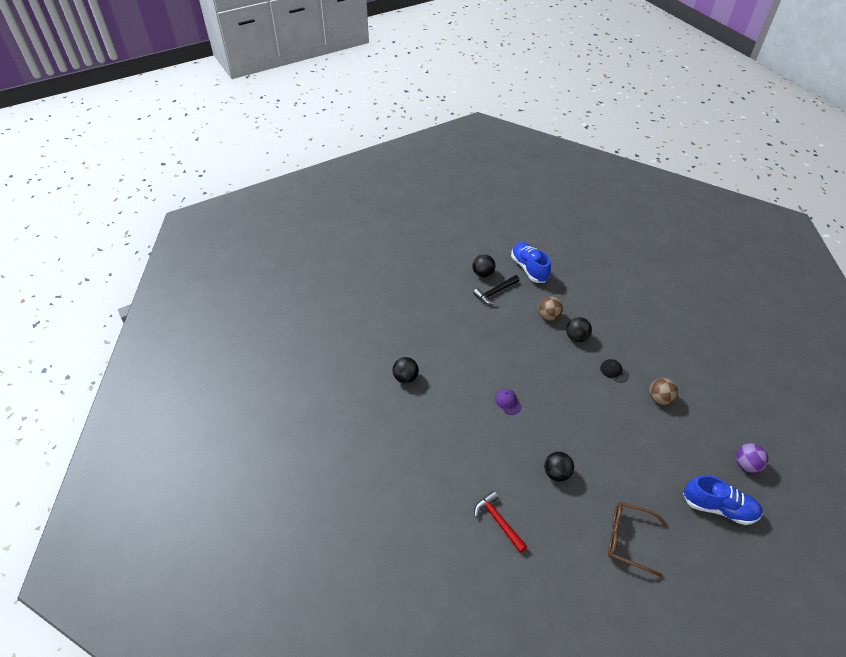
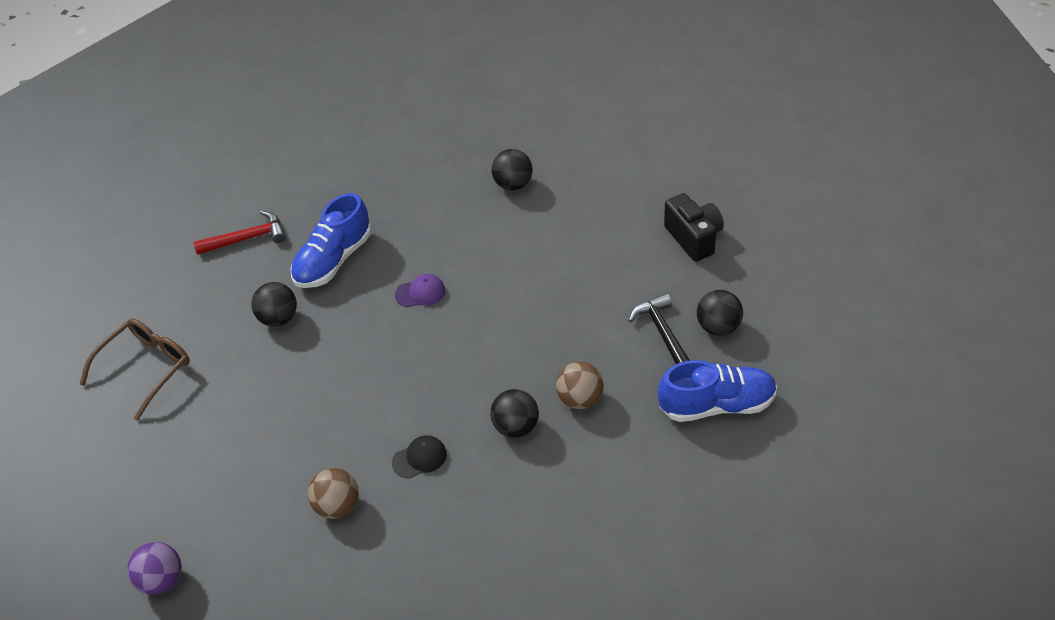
camera: 110 degrees right, 0 degrees up
blue shoe [683,475,763,525] -> blue shoe moved to [290,193,371,288]
none -> black camera [664,193,724,262]

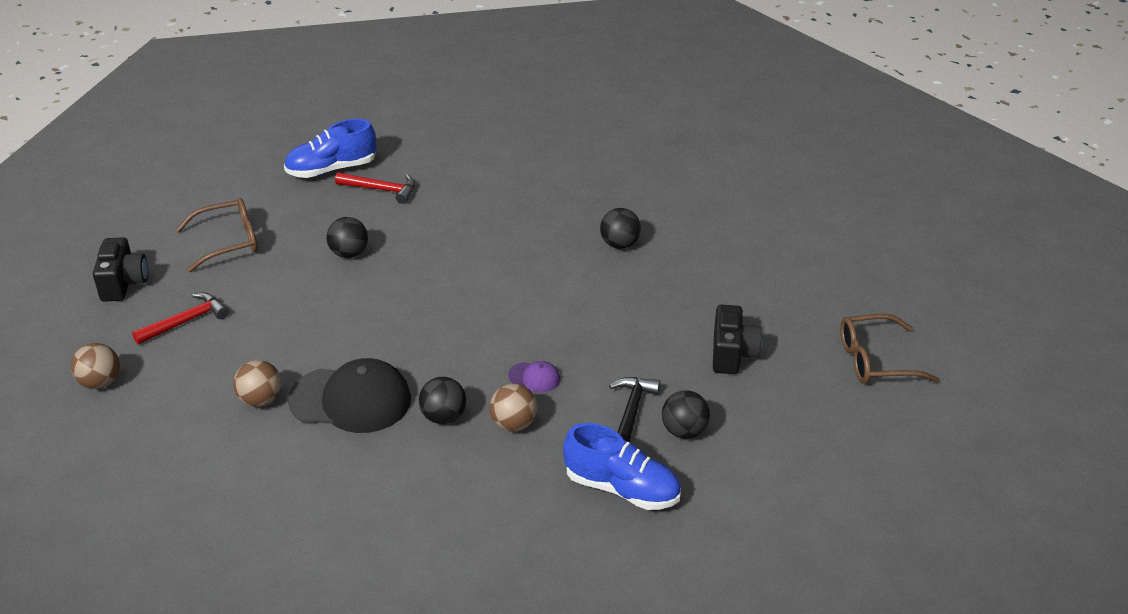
camera: 30 degrees right, 10 degrees down
purple ball [127,542,181,595] -> brown ball [71,343,120,389]
blue shoe [290,193,371,288] -> blue shoe moved to [284,119,376,178]
black cap [392,435,447,479] -> black cap [288,358,411,433], size x2.28
purple cap [395,274,445,307] -> purple cap moved to [509,361,560,393]
none -> black camera [93,237,148,302]
none -> red hammer [132,292,229,345]
none -> brown glasses [840,314,939,384]

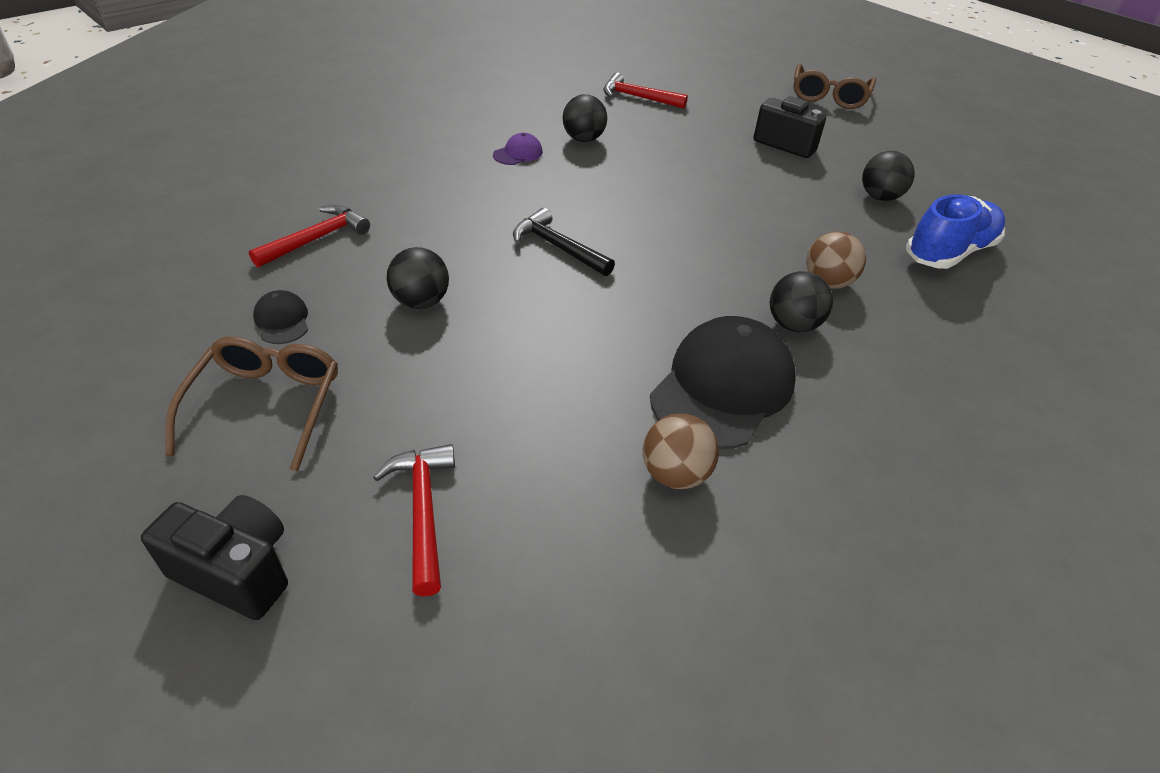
camera: 65 degrees left, 5 degrees up
brown ball [71,343,120,389] -> none
blue shoe [284,119,376,178] -> none
purple cap [509,361,560,393] -> purple cap moved to [493,133,543,165]
black hammer [609,377,660,442] -> black hammer moved to [513,208,615,276]
none -> black cap [253,290,308,344]
none -> red hammer [603,73,688,109]

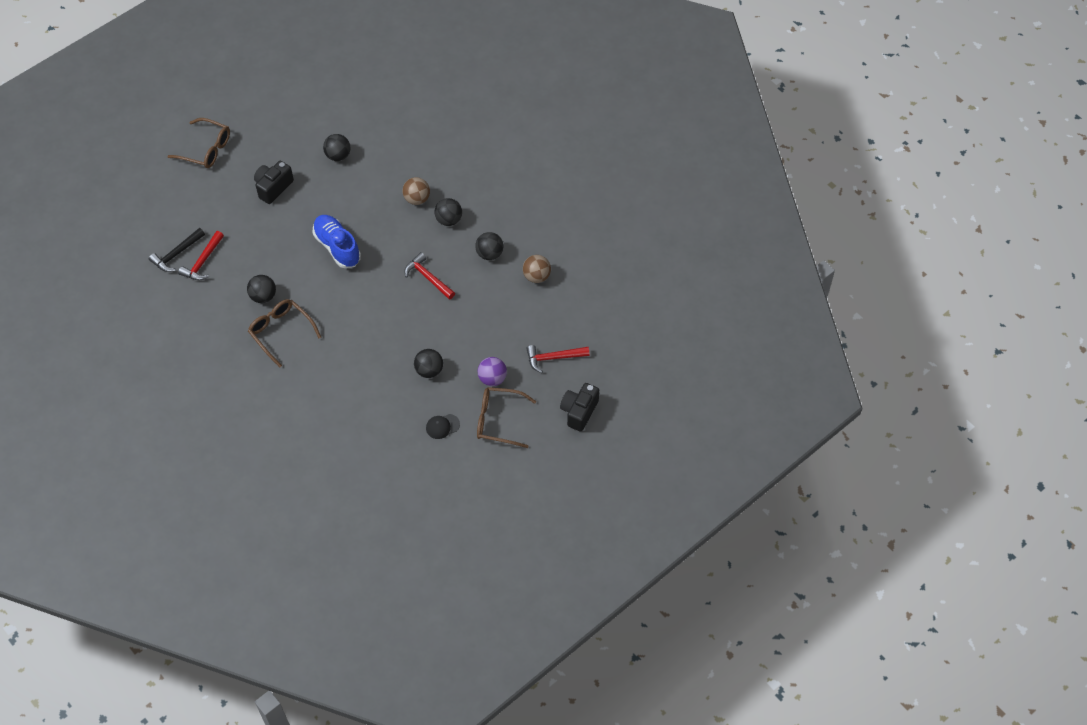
camera: 85 degrees left, 15 degrees up
red hammer [249,205,370,267] -> red hammer moved to [405,252,455,300]
purple cap [493,133,543,165] -> brown glasses [248,299,321,367]
black hammer [513,208,615,276] -> black hammer moved to [149,228,205,272]
black cap [650,316,796,449] -> black ball [475,232,504,260]
blue shoe [906,195,1005,269] -> blue shoe moved to [312,215,361,268]
none -> purple ball [478,357,507,386]

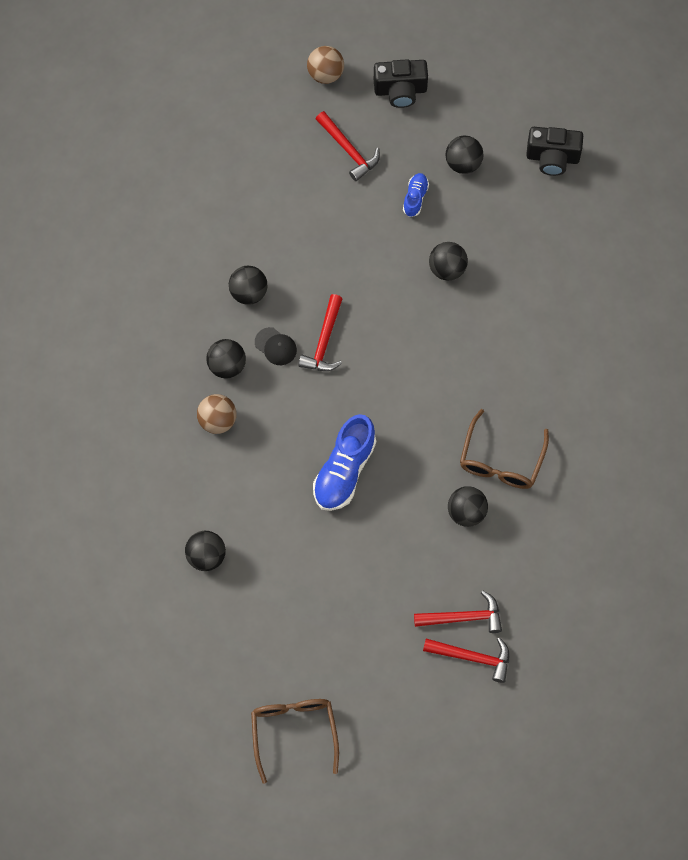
camera: 120 degrees left, 10 degrees up
black hammer [149,228,205,272] -> red hammer [423,638,509,683]
black camera [254,161,294,204] -> black camera moved to [526,127,583,176]
black cap [426,414,460,439] -> black cap moved to [255,327,297,365]
brown glasses [477,387,536,448] -> black ball [446,136,484,174]
purple ball [478,357,507,386] -> blue shoe [403,173,429,217]
brown ball [523,255,551,283] -> brown ball moved to [307,46,344,84]

